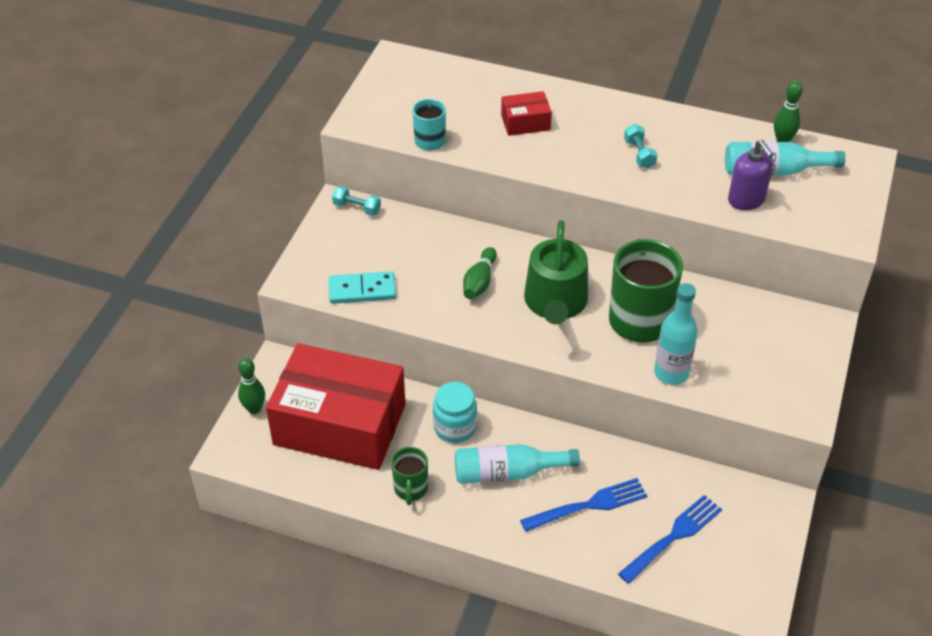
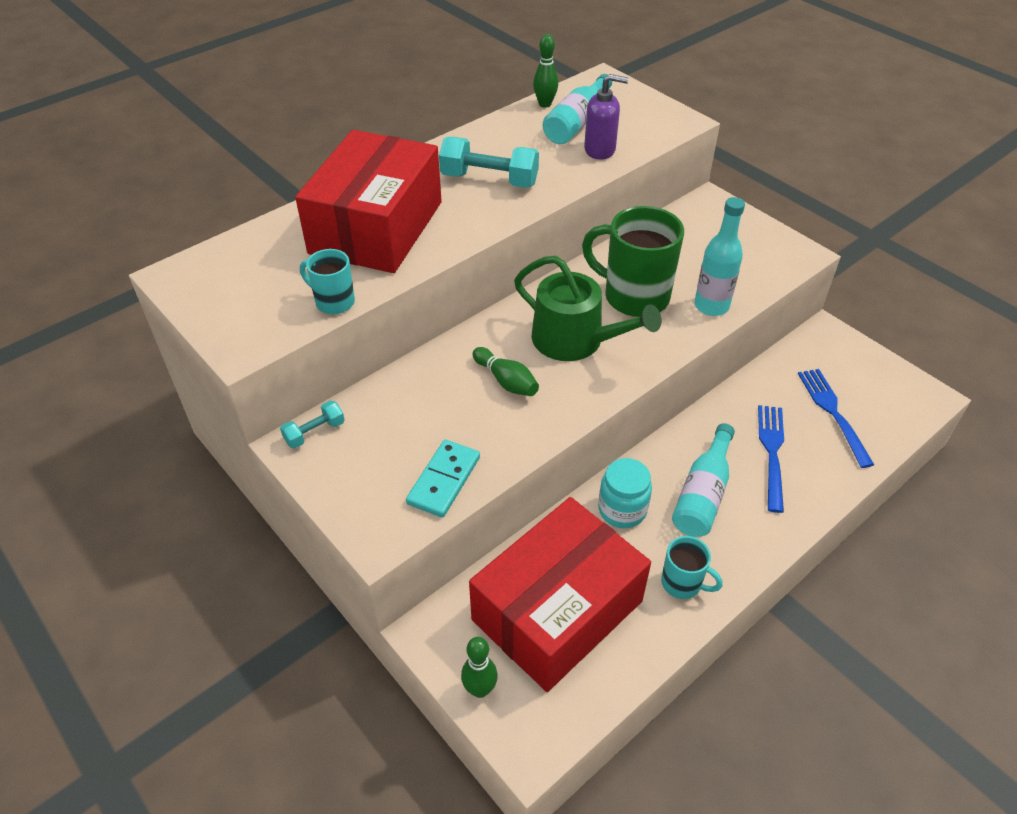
camera: 60 degrees left, 0 degrees up
green mug [391,447,428,505] -> turquoise mug [661,536,723,599]
red box [501,91,552,136] -> red box [295,130,442,273], size x2.41
turquoise dumbbell [624,124,658,168] -> turquoise dumbbell [439,137,539,188], size x1.82

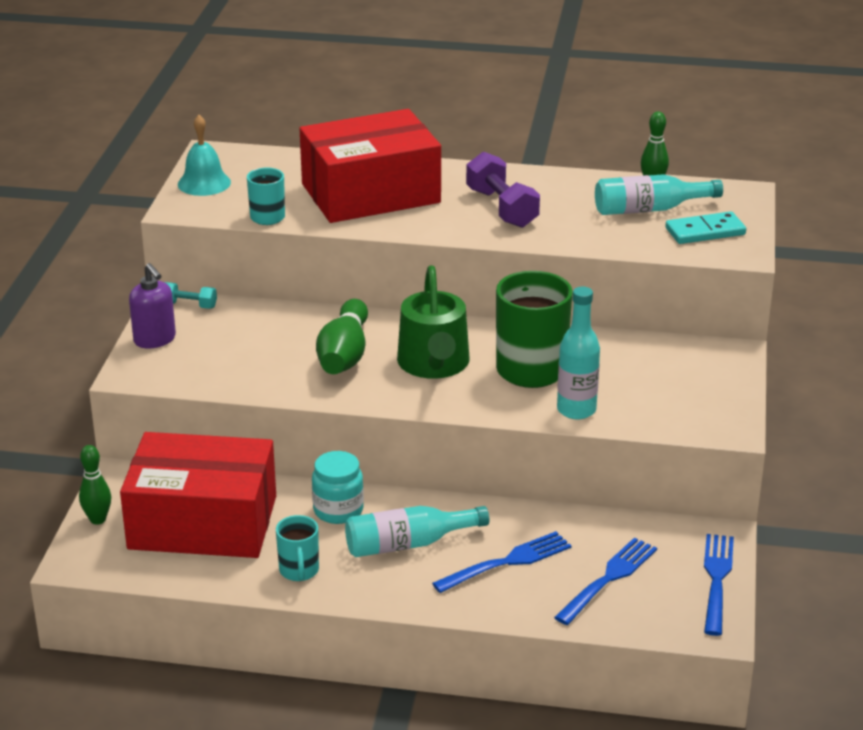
camera: 50 degrees right, 15 degrees down
turquoise domino [406,440,480,518] -> turquoise domino moved to [666,211,746,244]
turquoise dumbbell [439,137,539,188] -> purple dumbbell [466,151,540,228]
green bowling pin [473,347,539,396] -> green bowling pin [316,299,368,374], size x1.62
purple soap dispenser [584,74,628,160] -> purple soap dispenser moved to [129,263,176,349]
none -> turquoise bell [178,115,231,196]
none -> blue fork [704,534,734,636]

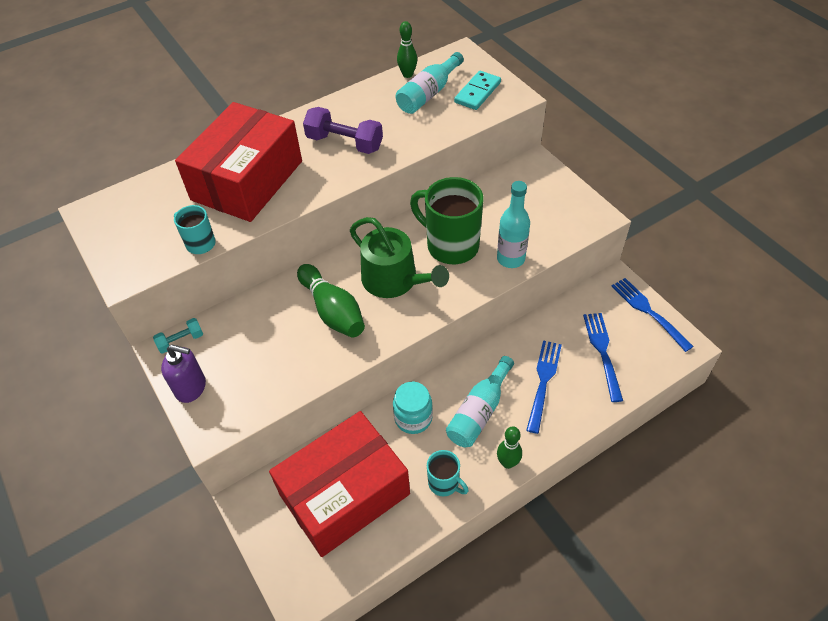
camera: 40 degrees left, 20 degrees up
green bowling pin [79,445,111,525] -> green bowling pin moved to [497,426,522,469]
turquoise bell [178,115,231,196] -> none

